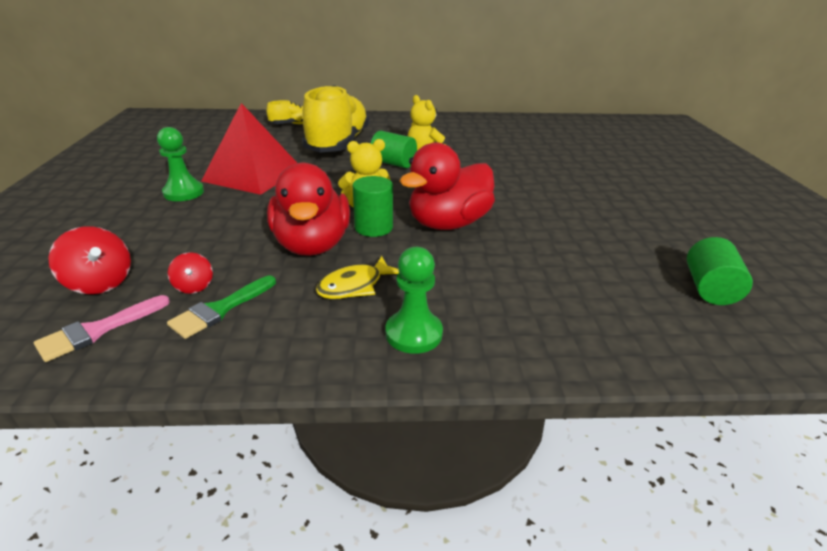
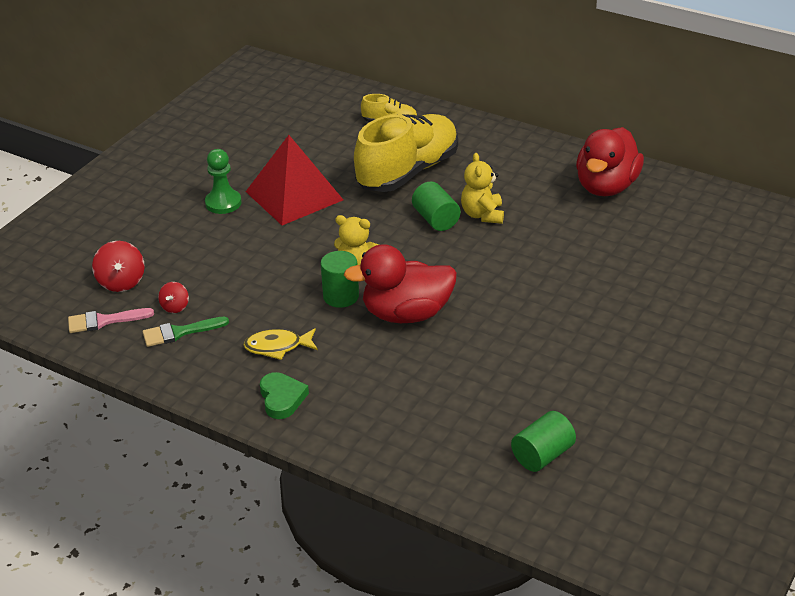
camera: 35 degrees right, 5 degrees up
red duck [267,163,350,256] -> red duck moved to [576,127,644,196]
green pawn [386,247,443,354] -> green heart [260,372,309,419]

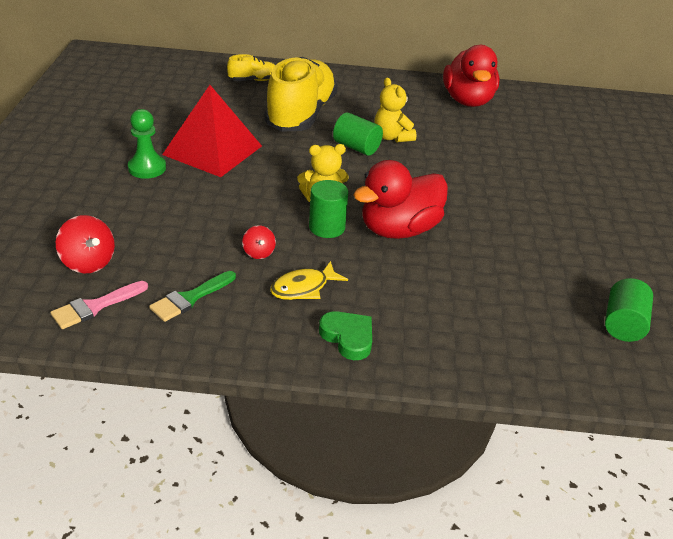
camera: 30 degrees left, 0 degrees up
red spinning top [158,282,189,313] -> red spinning top moved to [242,225,276,259]

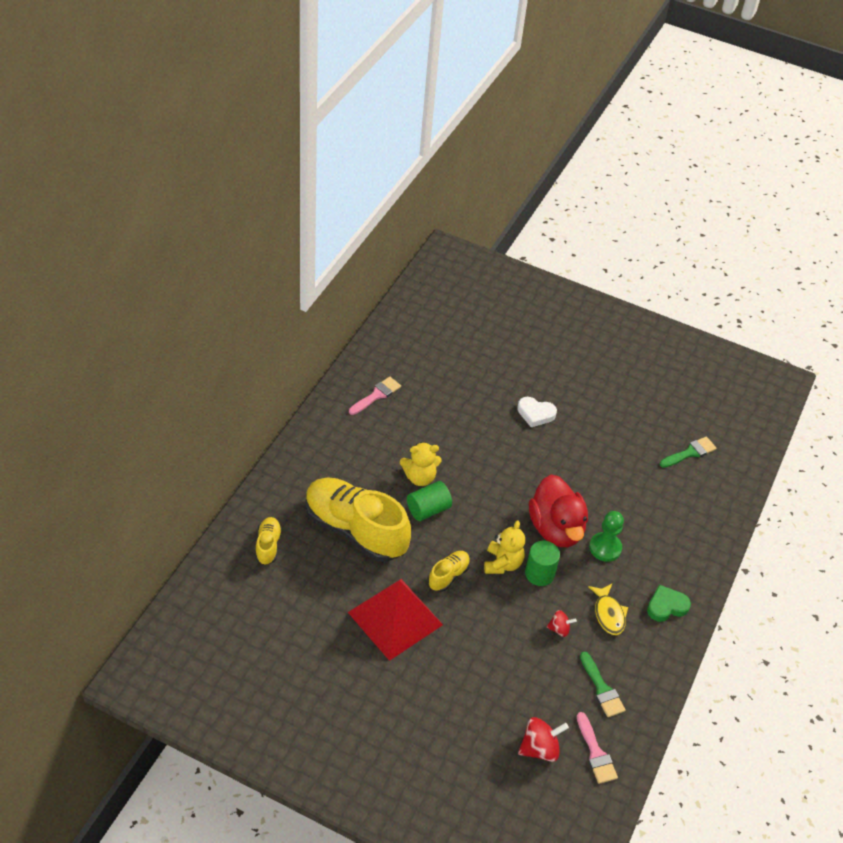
camera: 70 degrees left, 10 degrees up
green pawn [128,109,166,179] -> green pawn moved to [589,511,624,562]
red duck [443,45,500,107] -> pink brush [349,377,401,415]
green cylinder [605,278,653,342] -> green brush [660,437,717,468]
none -> yellow shoe [428,551,470,592]
none -> white heart [517,397,557,427]

